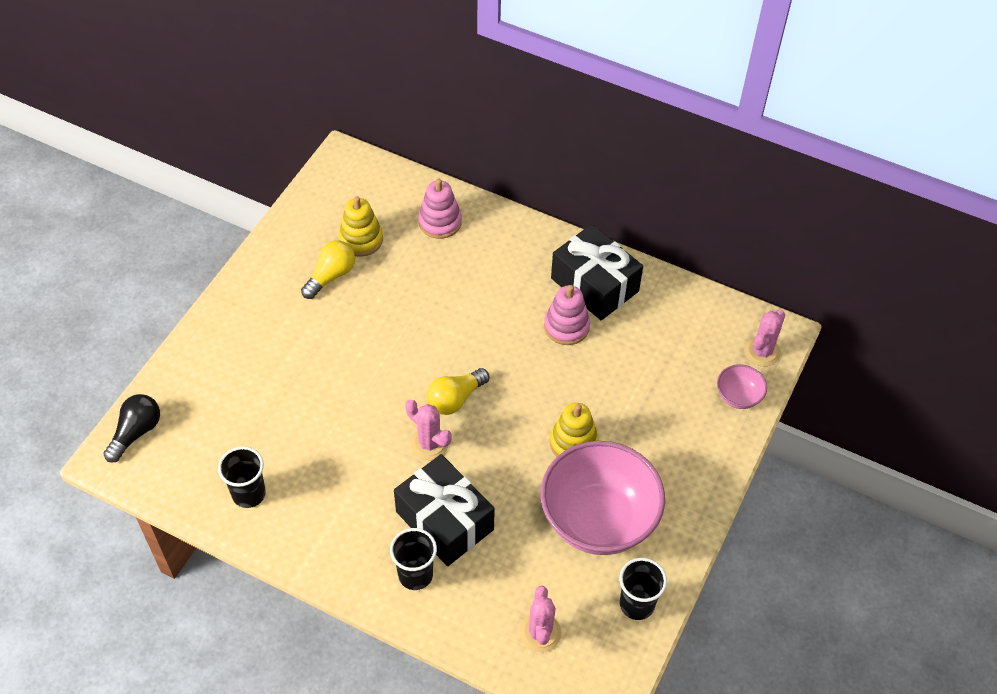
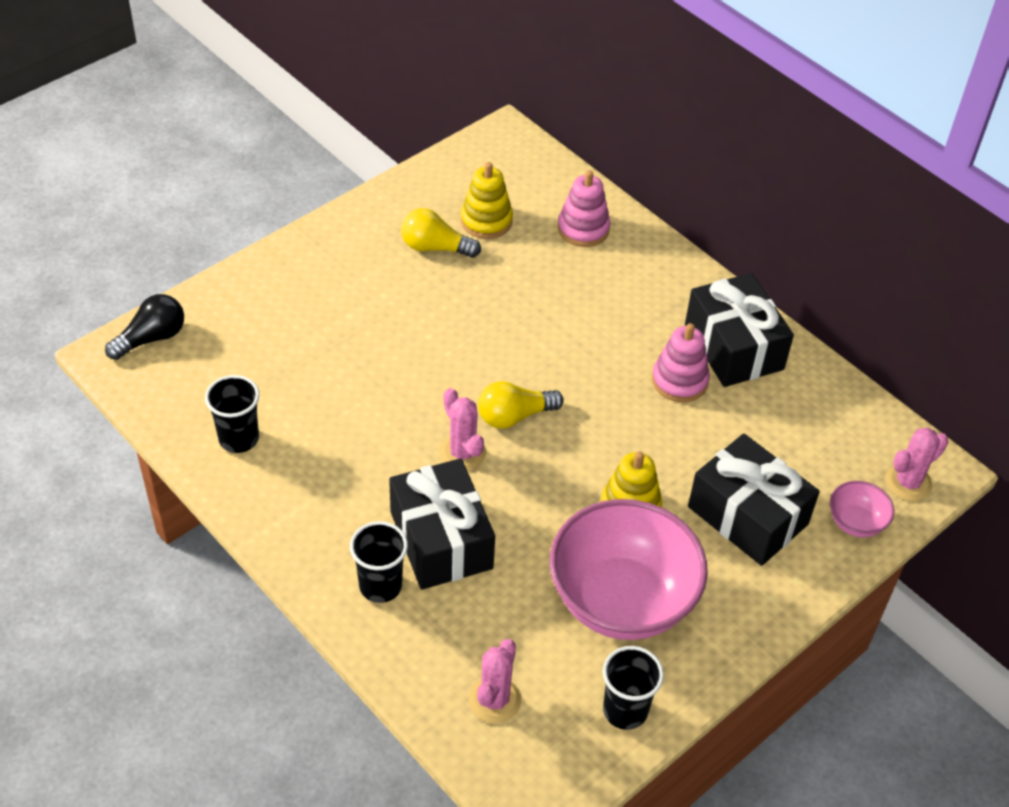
camera: 20 degrees right, 5 degrees down
yellow light bulb [301,240,355,299] -> yellow light bulb turned 135 degrees counterclockwise [401,208,481,258]
none -> black gift [688,433,820,566]

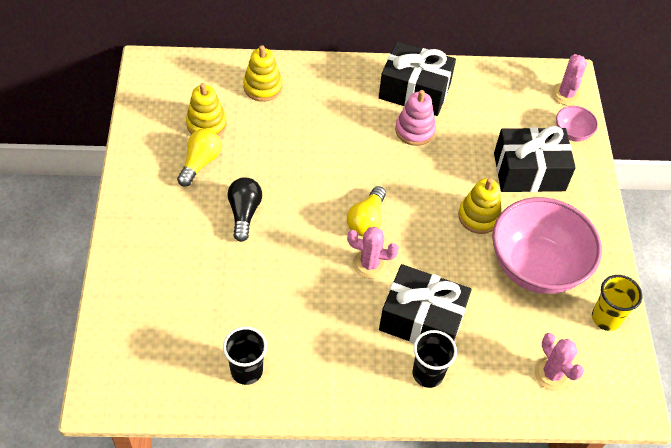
camera: 50 degrees left, 5 degrees up
black light bulb [105,294,184,360] -> black light bulb moved to [228,177,262,242]
yellow light bulb [401,208,481,258] -> yellow light bulb turned 150 degrees clockwise [177,129,221,187]
pink stacking toy [558,170,610,247] -> yellow stacking toy [243,45,282,102]
black cup [603,646,664,730] -> yellow cup [592,275,642,331]

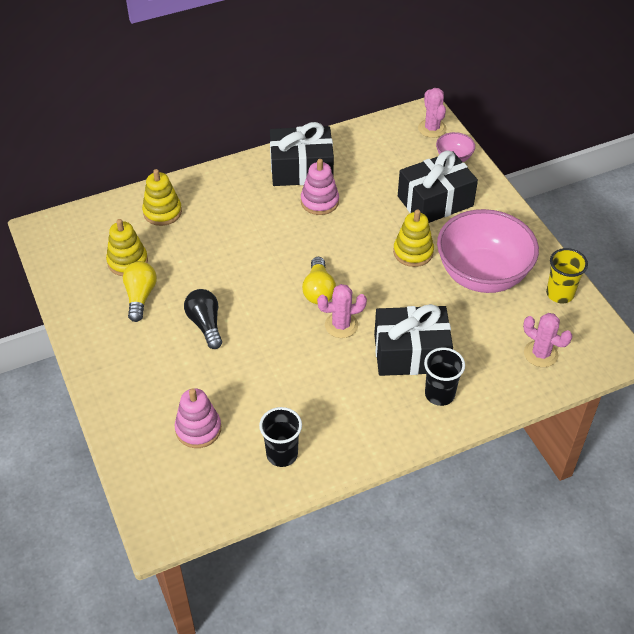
camera: 20 degrees left, 5 degrees down
none -> pink stacking toy [175,388,221,448]

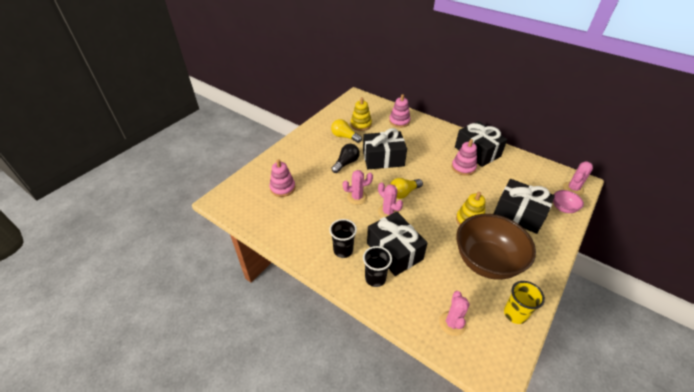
camera: 60 degrees right, 5 degrees down
yellow light bulb [123,261,157,322] -> yellow light bulb turned 120 degrees counterclockwise [331,119,362,143]
yellow stacking toy [142,169,182,226] -> pink stacking toy [389,94,411,128]
black cup [259,407,302,467] -> black cup moved to [329,219,357,258]
pink bowl [437,209,539,293] -> brown bowl [456,214,536,280]
none -> pink cactus [343,170,373,205]
none -> black gift [363,128,407,169]

